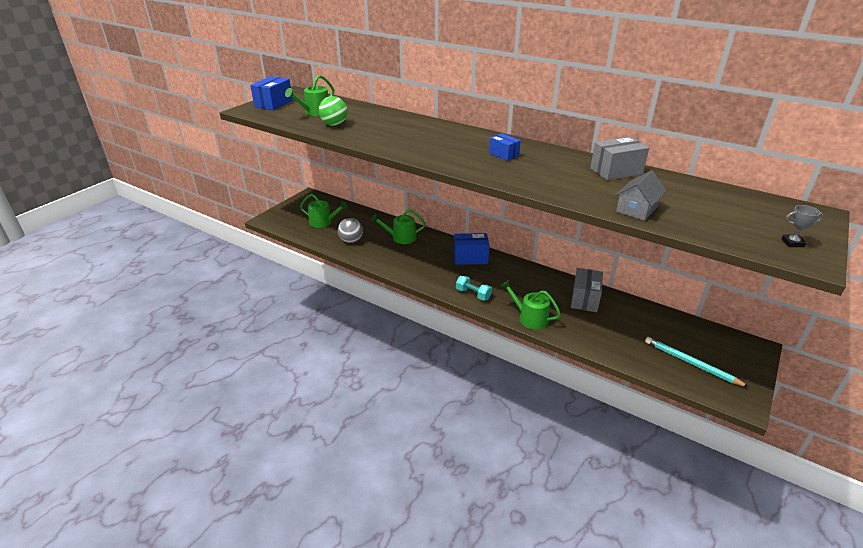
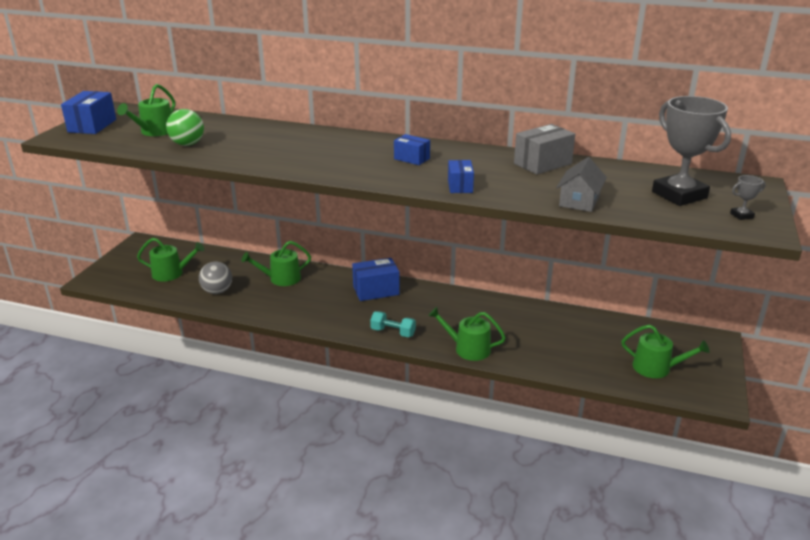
camera: 15 degrees left, 5 degrees down
grey box [571,268,603,312] -> none
turquoise pencil [645,337,749,387] -> green watering can [621,324,709,378]
none -> blue box [448,160,474,193]
none -> grey trophy [652,96,731,206]

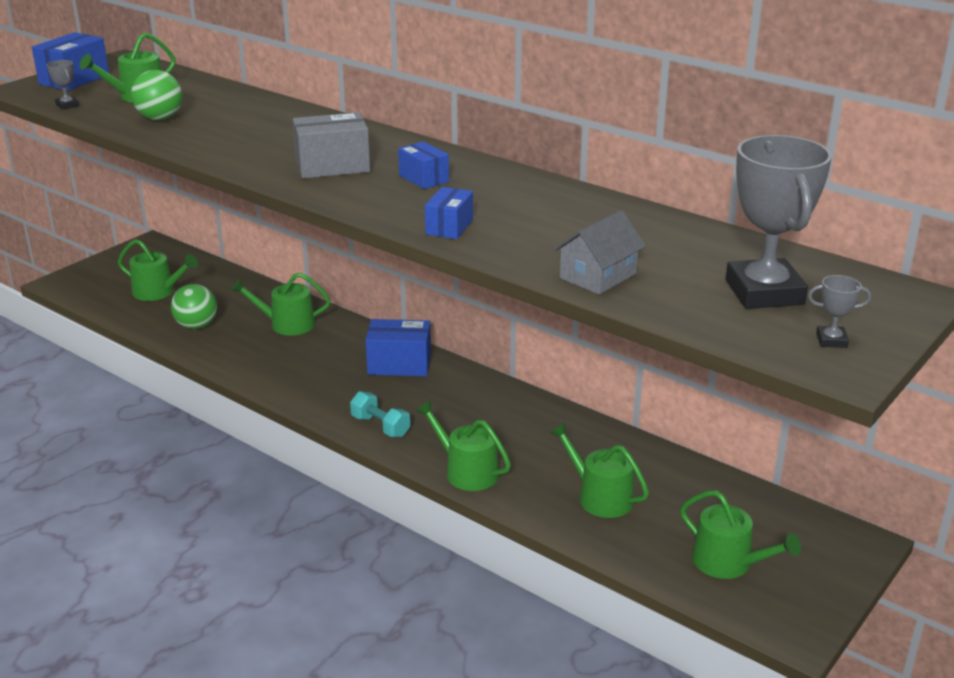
camera: 20 degrees right, 0 degrees up
grey ball [199,262,232,294] -> green ball [171,284,217,329]
grey box [514,124,575,175] -> grey box moved to [293,112,370,179]
none -> grey trophy [47,60,79,110]
none -> green watering can [550,423,649,518]

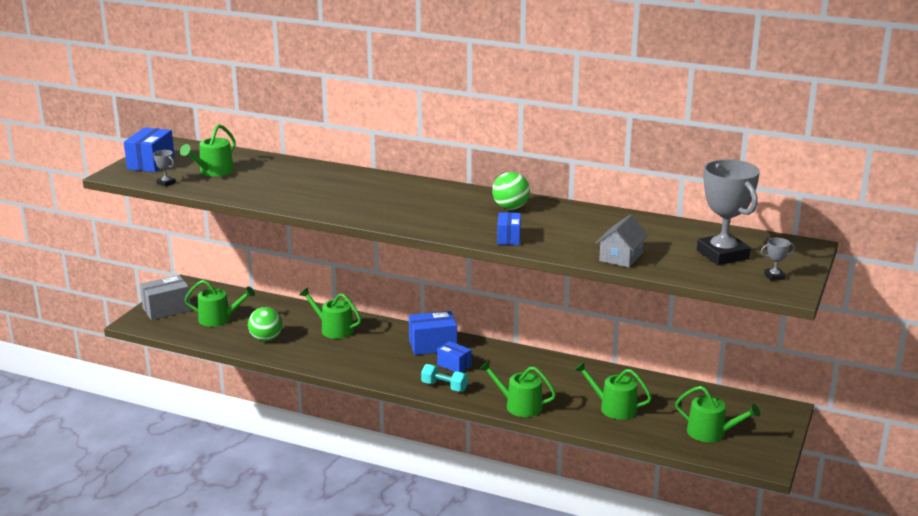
camera: 15 degrees left, 5 degrees down
green ball [131,70,182,120] -> green ball moved to [492,172,530,210]
green watering can [231,273,330,336] -> green watering can turned 45 degrees clockwise [299,288,361,339]
grey box [293,112,370,179] -> grey box moved to [140,275,191,320]
blue box [398,142,449,189] -> blue box moved to [437,341,471,372]

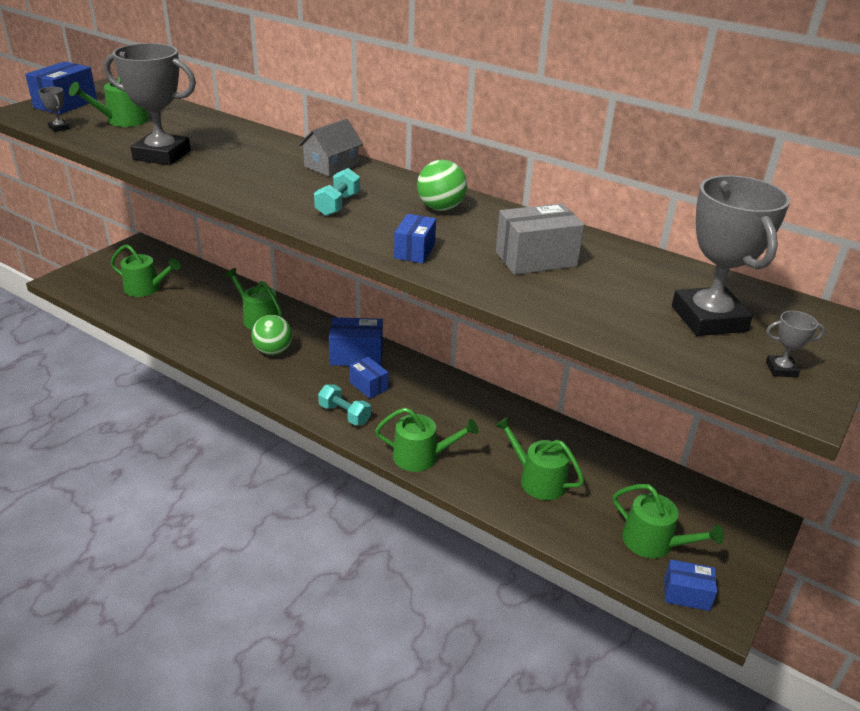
camera: 10 degrees right, 10 degrees up
grey box [140,275,191,320] -> grey box moved to [496,203,584,275]
green ball [248,307,283,341] -> green ball moved to [251,315,292,355]
green watering can [479,360,556,417] -> green watering can turned 150 degrees clockwise [375,408,479,472]
grey house [596,214,649,268] -> grey house moved to [298,119,363,176]
none -> grey trophy [104,43,196,165]
none -> turquoise dumbbell [314,168,360,216]
none -> blue box [664,559,717,611]

